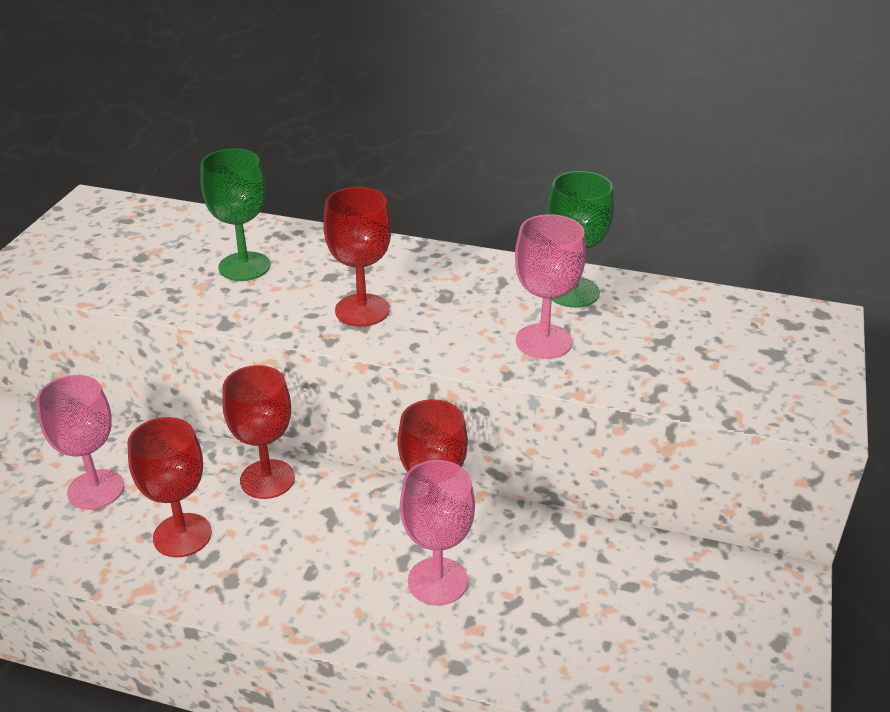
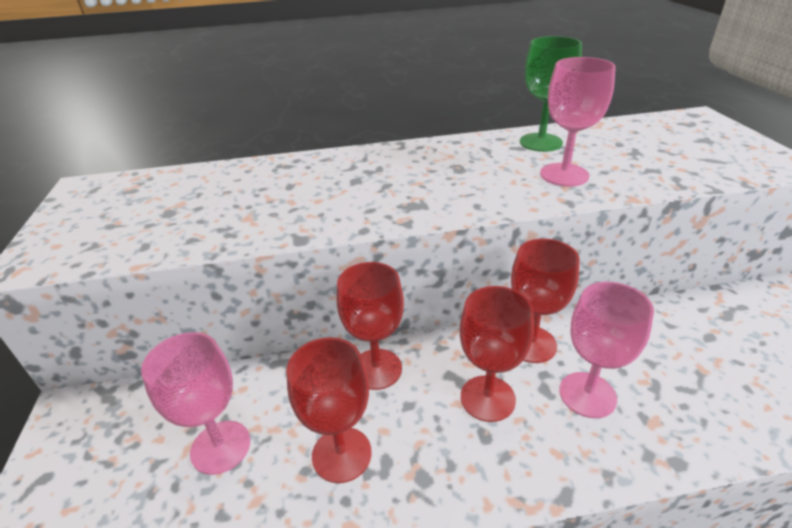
camera: 25 degrees left, 0 degrees up
green goblet [200,148,270,281] -> none
red goblet [323,187,391,327] -> red goblet moved to [460,286,534,422]

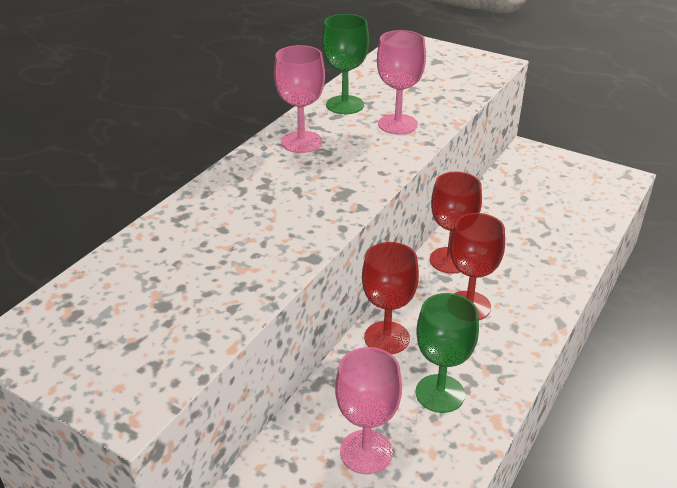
camera: 50 degrees left, 0 degrees up
red goblet [286,337,372,483] -> green goblet [416,293,479,413]
pink goblet [559,282,654,418] -> pink goblet moved to [274,45,325,153]

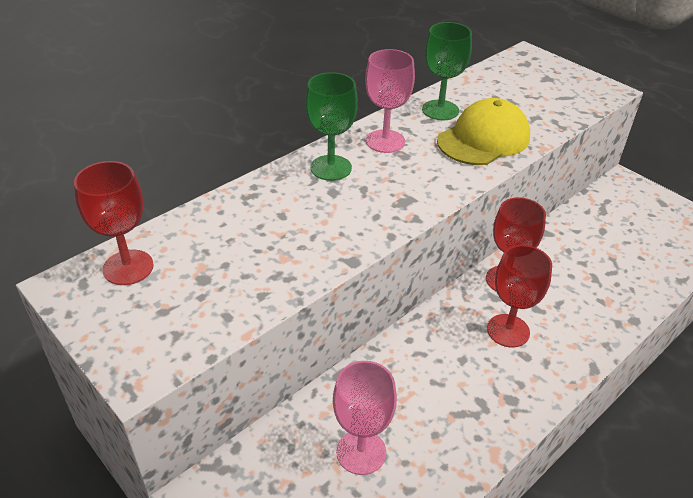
camera: 15 degrees right, 5 degrees up
red goblet [362,242,419,354] -> red goblet moved to [74,161,154,285]
pink goblet [377,30,426,135] -> yellow cap [437,98,530,165]
green goblet [416,293,479,413] -> green goblet moved to [305,72,358,181]

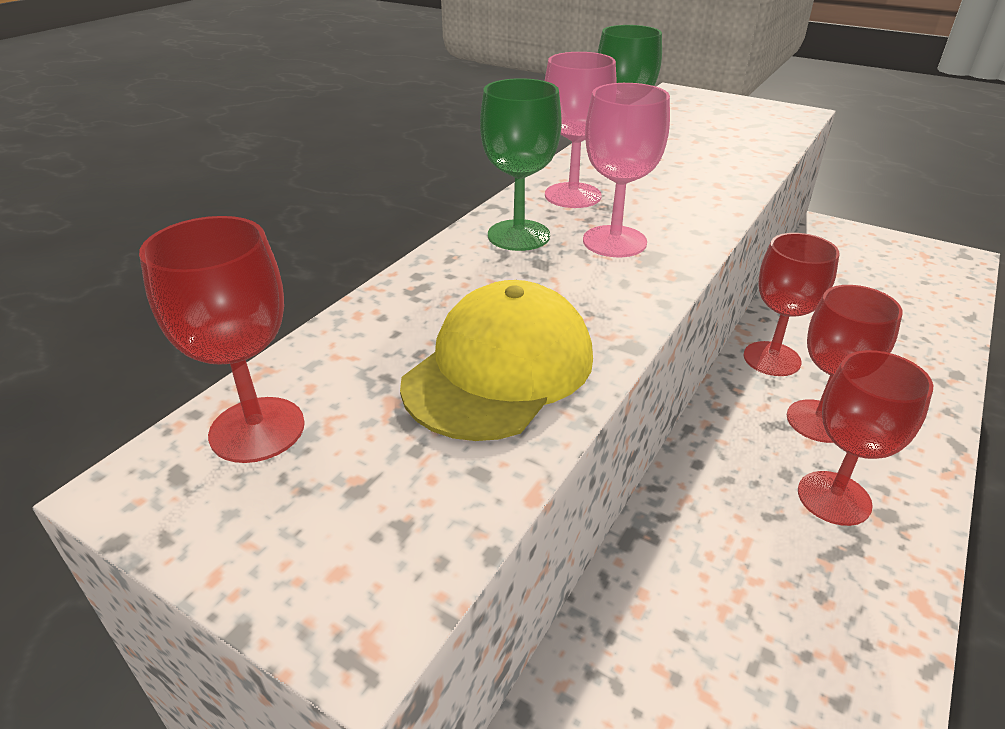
camera: 15 degrees left, 5 degrees down
pink goblet [333,361,397,475] -> pink goblet moved to [583,83,670,257]
yellow cap [437,98,530,165] -> yellow cap moved to [400,280,593,441]
none -> red goblet [798,350,934,526]

